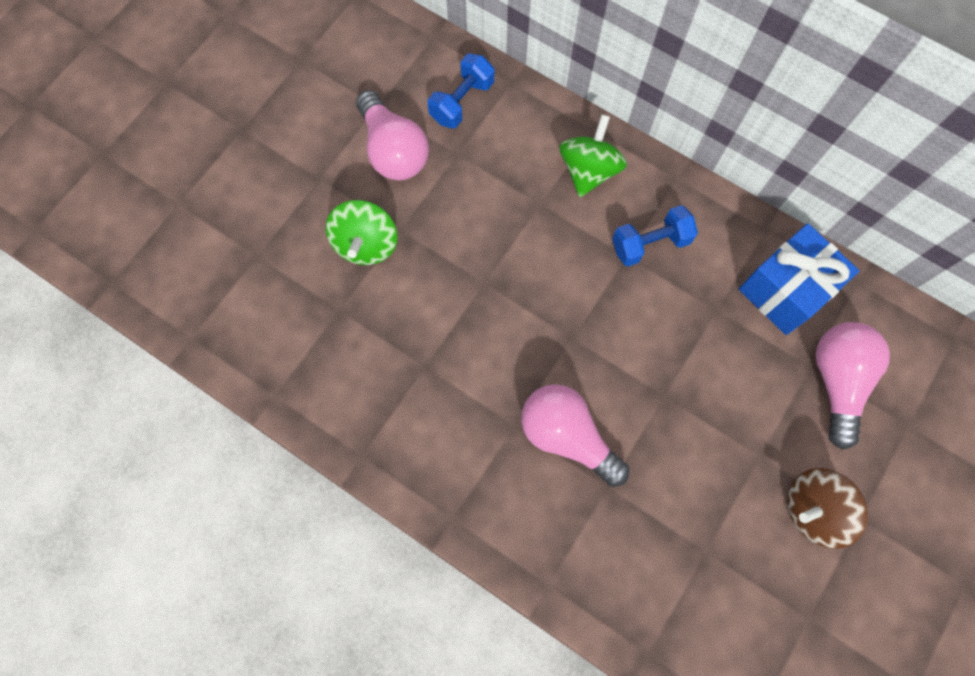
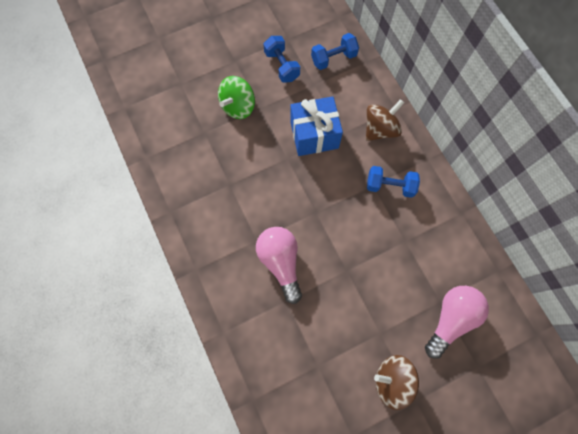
camera: 30 degrees right, 0 degrees up
pink light bulb [356,90,429,180] -> blue dumbbell [263,36,300,83]
green spinning top [559,114,627,197] -> brown spinning top [366,99,404,141]
blue gift [739,223,859,335] -> blue gift moved to [290,96,343,156]

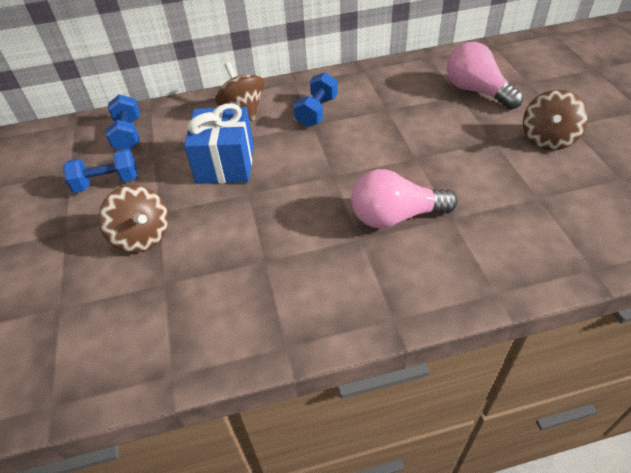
camera: 75 degrees left, 25 degrees down
green spinning top [218,76,255,119] -> brown spinning top [98,185,169,252]

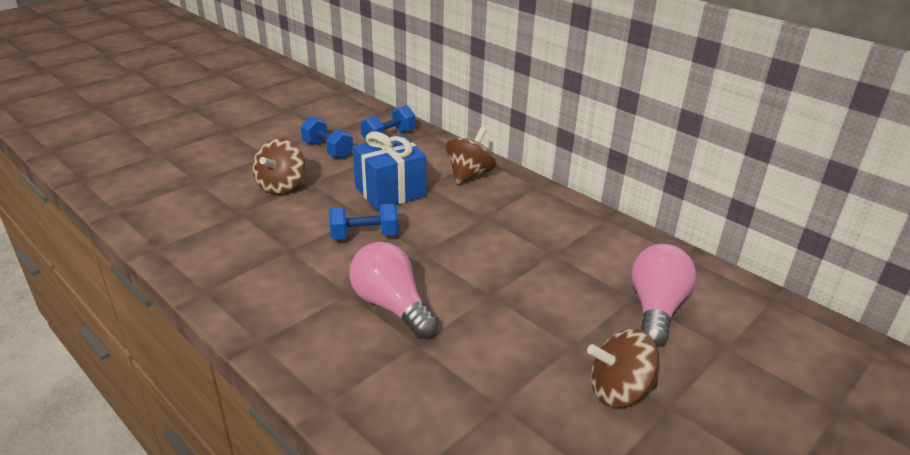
camera: 55 degrees right, 15 degrees down
blue dumbbell [294,72,338,127] -> blue dumbbell moved to [329,204,399,240]

